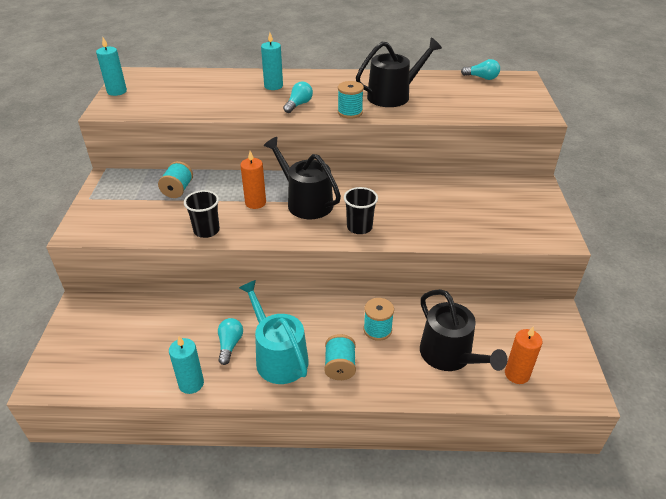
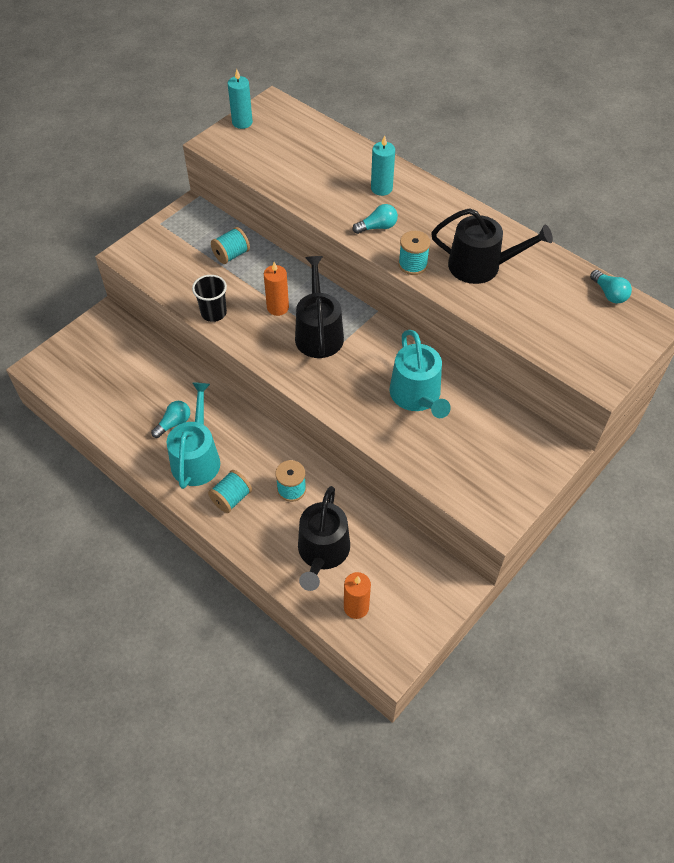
camera: 40 degrees right, 15 degrees up
turquoise candle [169,336,204,394] -> none
black cup [344,187,378,234] -> none
none -> turquoise watering can [390,330,451,418]

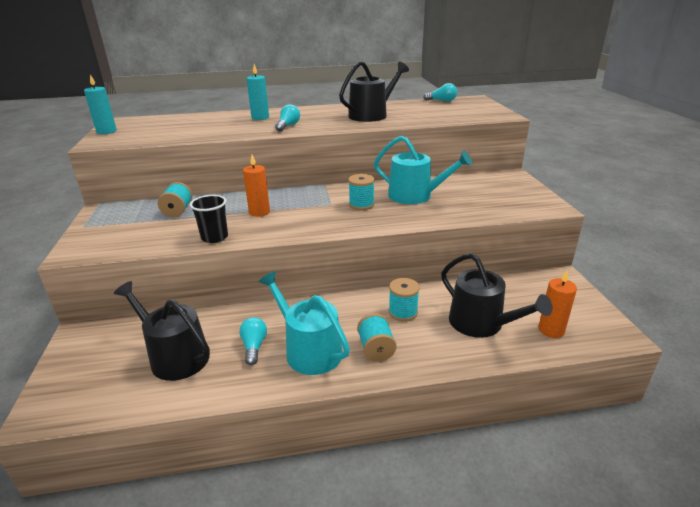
camera: 50 degrees left, 25 degrees down
black watering can [295,256,344,358] -> black watering can moved to [114,281,210,381]
turquoise spool [398,231,430,275] -> turquoise spool moved to [348,174,375,210]

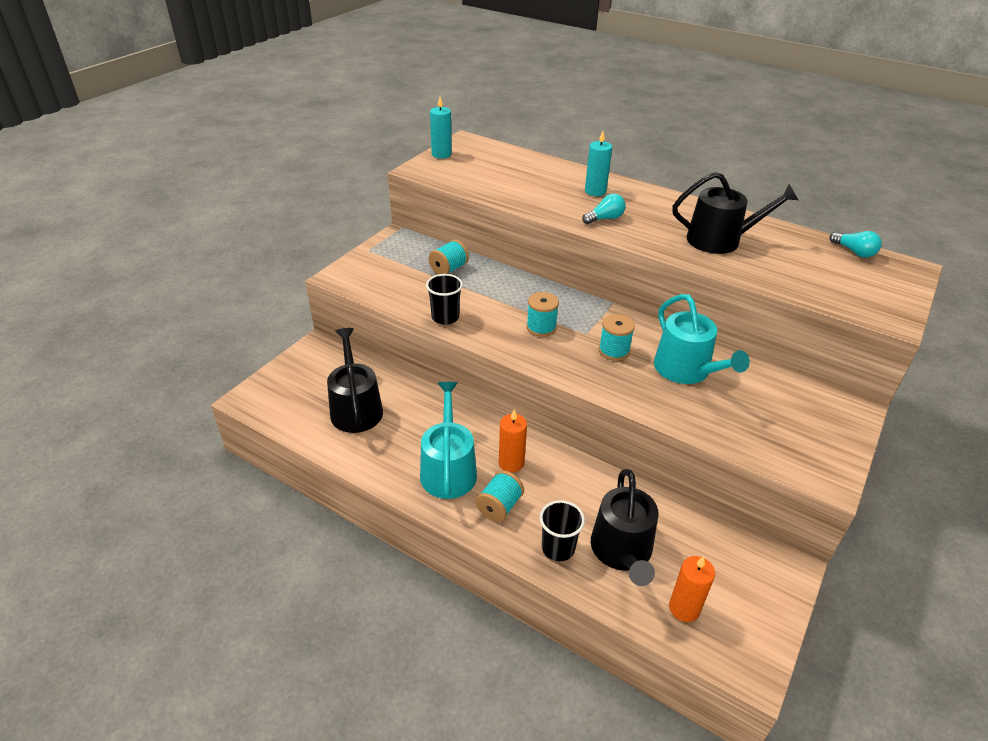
camera: 40 degrees right, 10 degrees up
turquoise light bulb [239,317,267,365] -> none
orange candle [243,155,270,217] -> orange candle moved to [499,409,527,473]
turquoise spool [389,278,420,321] -> turquoise spool moved to [527,292,559,337]
none -> black cup [540,500,585,561]

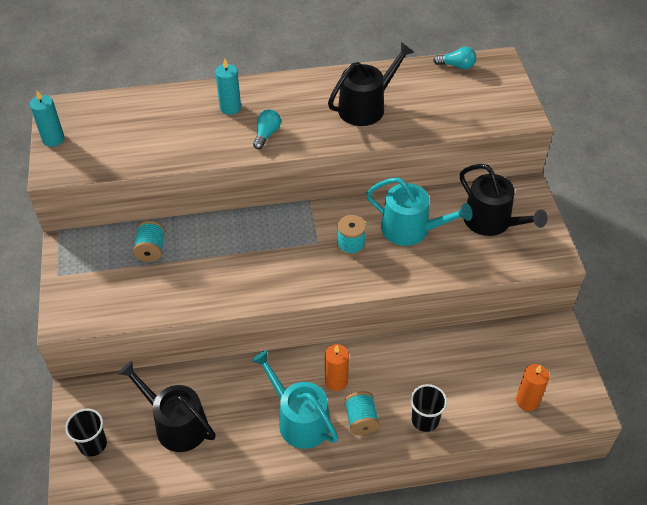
camera: 40 degrees left, 10 degrees up
black cup [426,274,463,325] -> black cup moved to [65,409,107,457]
turquoise spool [527,292,559,337] -> none
black watering can [591,469,658,586] -> black watering can moved to [460,164,548,236]

